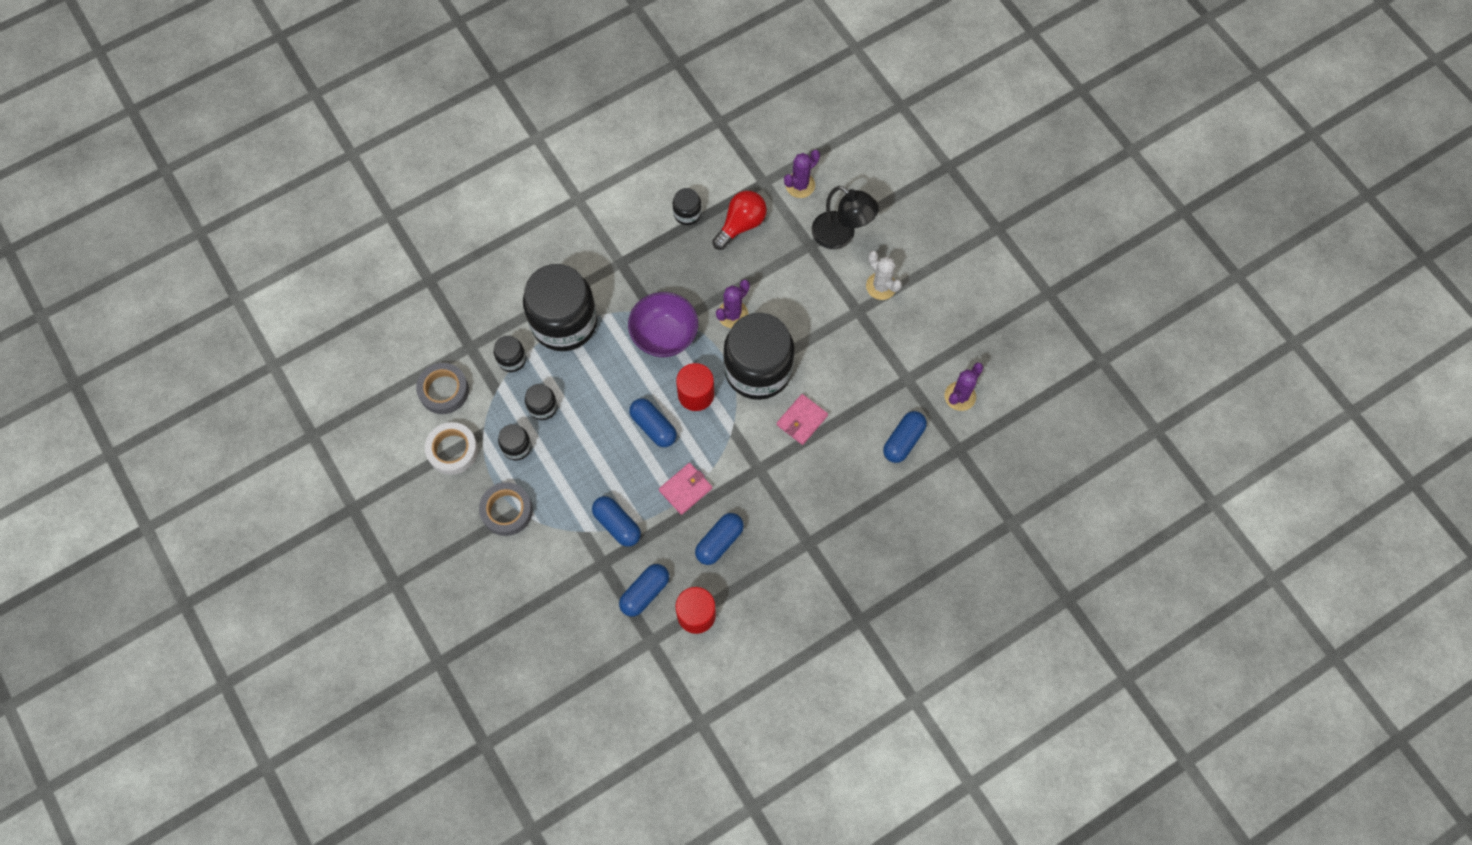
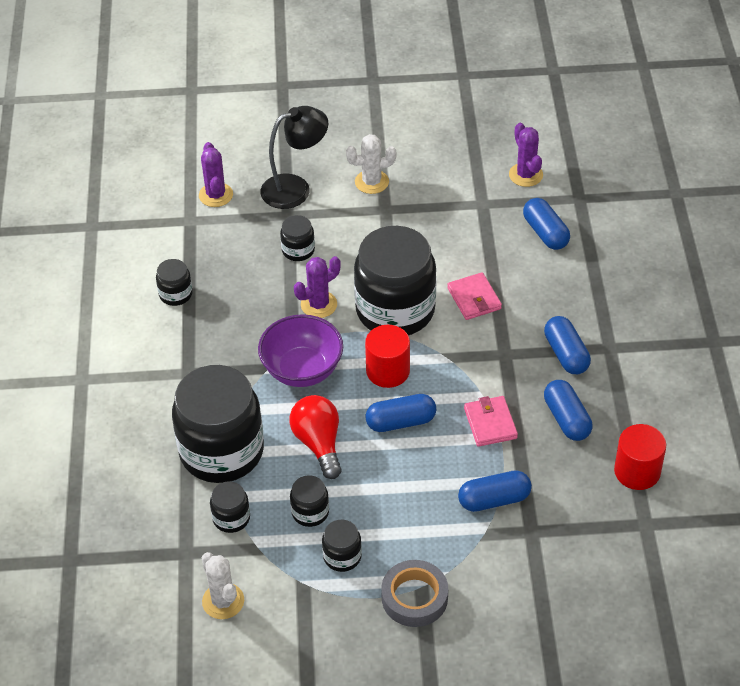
camera: 60 degrees left, 20 degrees down
grey tape [416,363,469,414] -> white cactus [201,552,244,619]
white tape [425,422,478,475] -> none
blue capsule [619,564,669,617] -> blue capsule moved to [544,316,591,374]
red light bulb [712,191,767,250] -> red light bulb moved to [289,395,342,479]
purple cactus [716,280,750,328] -> purple cactus turned 75 degrees clockwise [294,256,341,318]
none -> black jar [280,215,315,261]

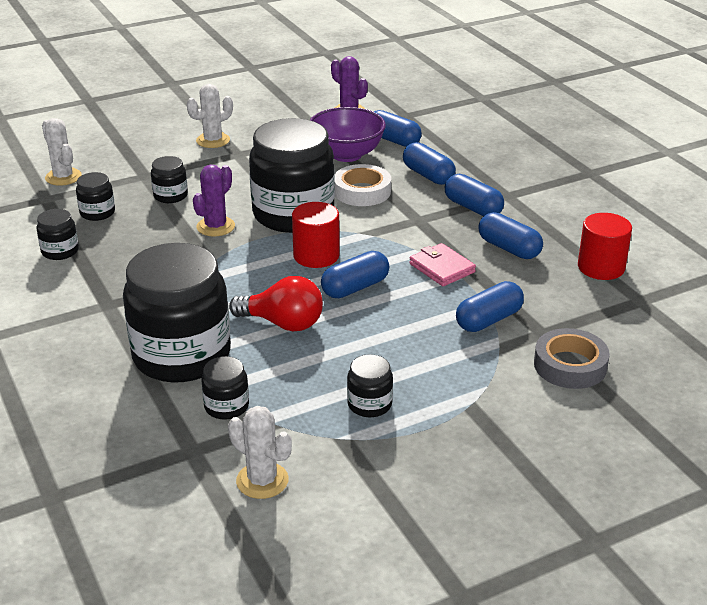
camera: 25 degrees left, 15 degrees down
purple cactus [199,142,233,207] -> white cactus [42,118,82,186]
purple bowl [258,314,343,387] -> purple bowl moved to [310,107,386,162]
black lamp [260,106,329,209] -> none
red light bulb [289,395,342,479] -> red light bulb turned 150 degrees clockwise [229,276,323,331]
black jar [290,475,329,527] -> black jar moved to [76,172,115,221]
grey tape [381,560,448,627] -> grey tape moved to [534,328,610,389]
pink wallet [447,272,502,320] -> white tape [335,164,391,206]
none -> blue capsule [403,142,456,185]

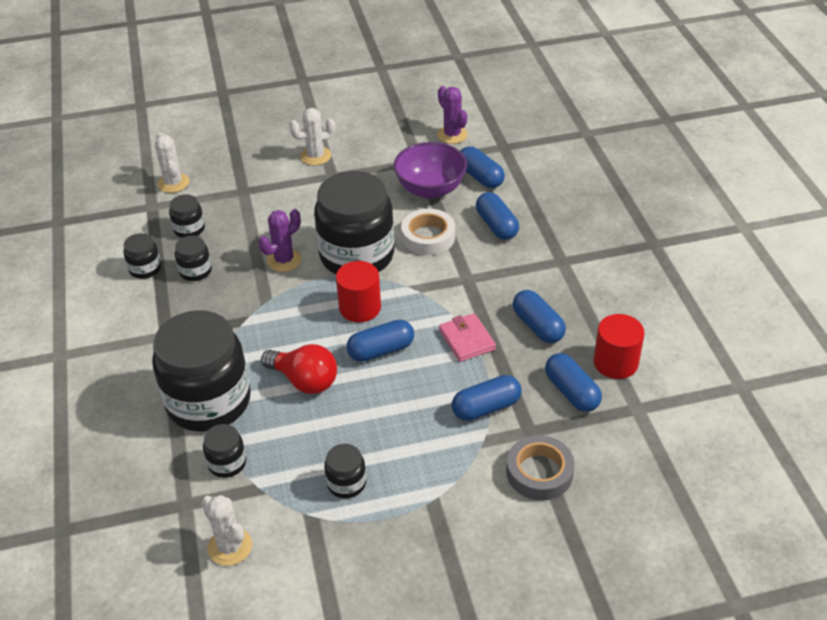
camera: 15 degrees right, 10 degrees up
black jar [151,156,188,203] -> black jar moved to [175,236,212,281]
blue capsule [445,174,504,216] -> blue capsule moved to [545,353,602,412]

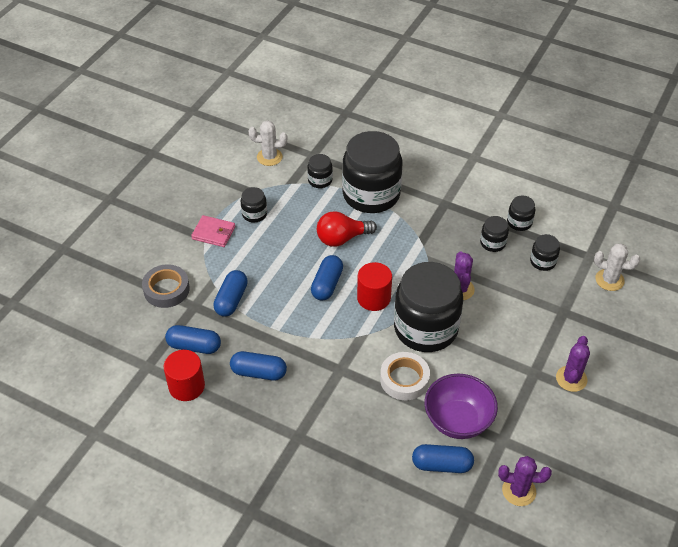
camera: 130 degrees right, 5 degrees up
white cactus [289,108,336,165] -> purple cactus [556,336,590,392]
pink wallet [439,313,496,362] -> pink wallet moved to [191,215,235,247]
blue capsule [476,192,519,240] -> none

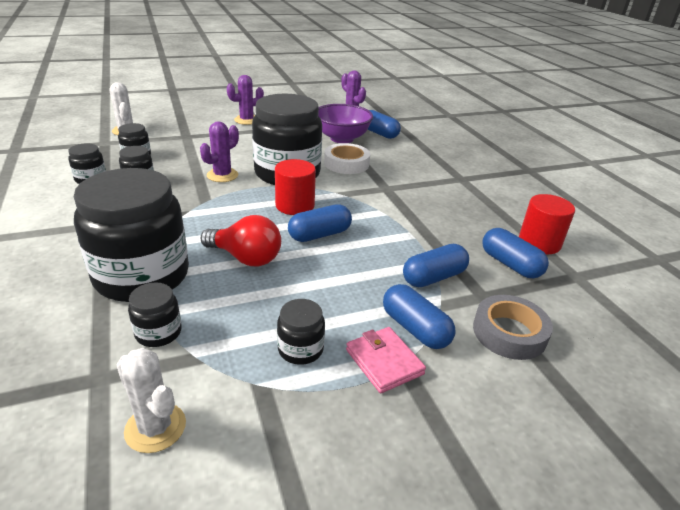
camera: 140 degrees left, 15 degrees down
blue capsule [230,351,287,381] -> blue capsule moved to [383,284,455,349]

